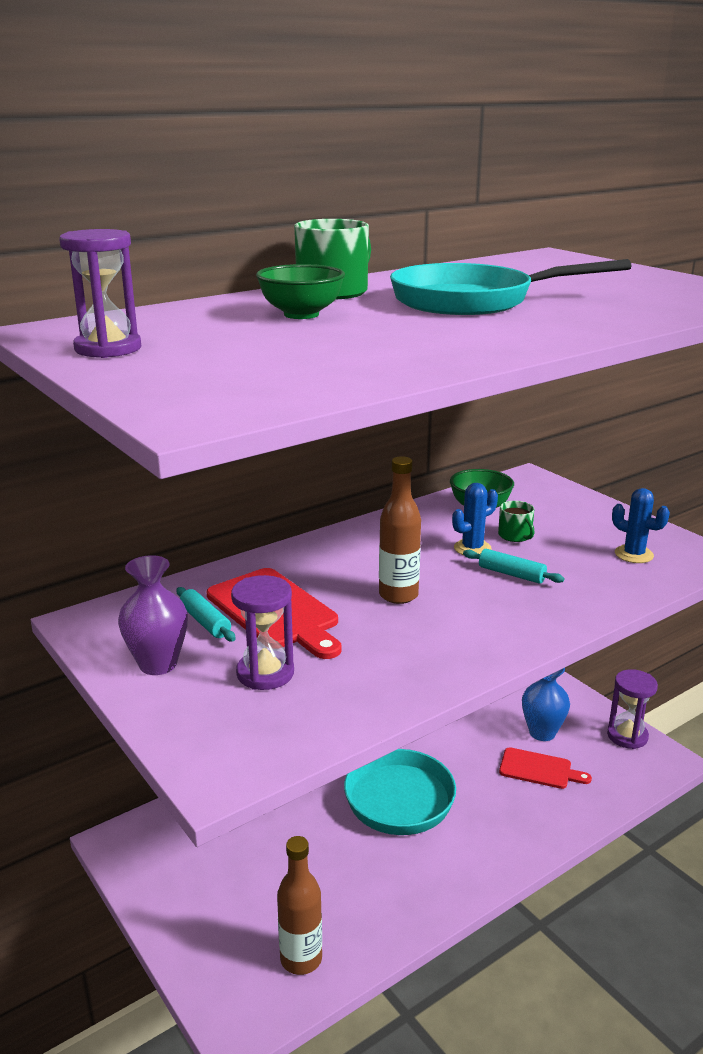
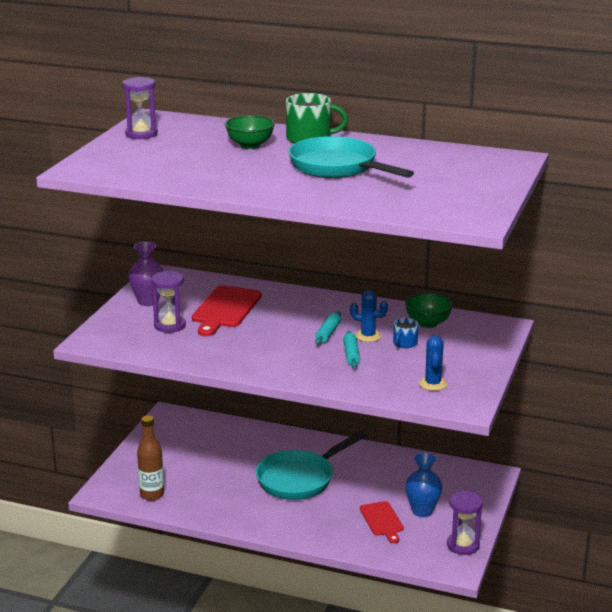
camera: 55 degrees right, 0 degrees up
turquoise rolling pin [176,587,236,641] -> turquoise rolling pin moved to [315,311,341,345]
brown bottle [379,456,421,604] -> none
green mug [498,501,535,542] -> blue mug [393,318,419,348]

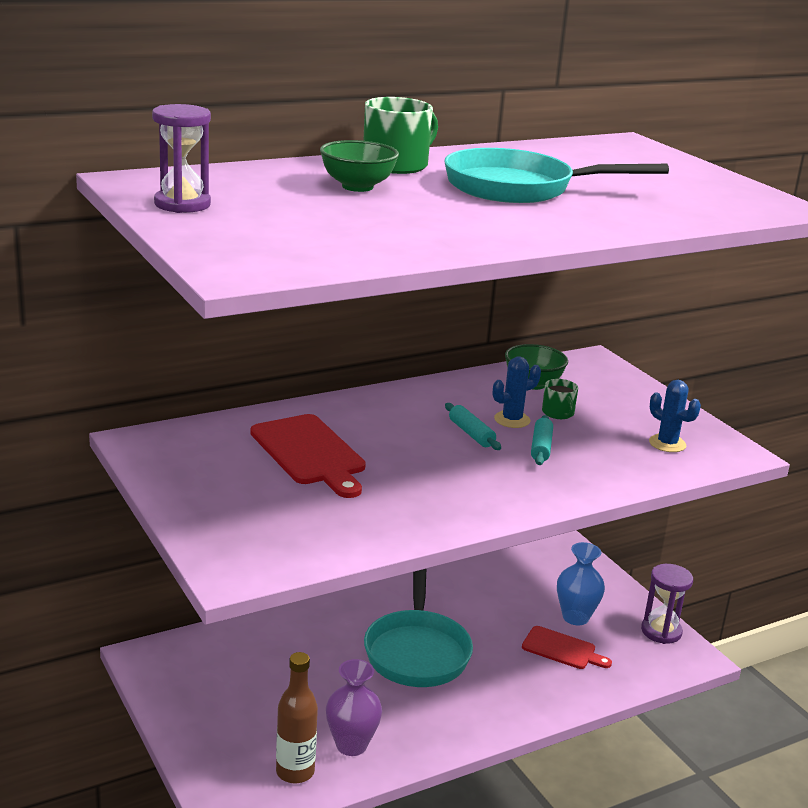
camera: 50 degrees left, 0 degrees up
purple vase [128,242,164,306] -> purple vase moved to [326,659,382,756]
purple hourglass [151,271,186,333] -> none
turquoise rolling pin [343,331,360,368] -> turquoise rolling pin turned 60 degrees clockwise [531,415,553,465]
blue mug [393,318,419,348] -> green mug [542,379,578,419]

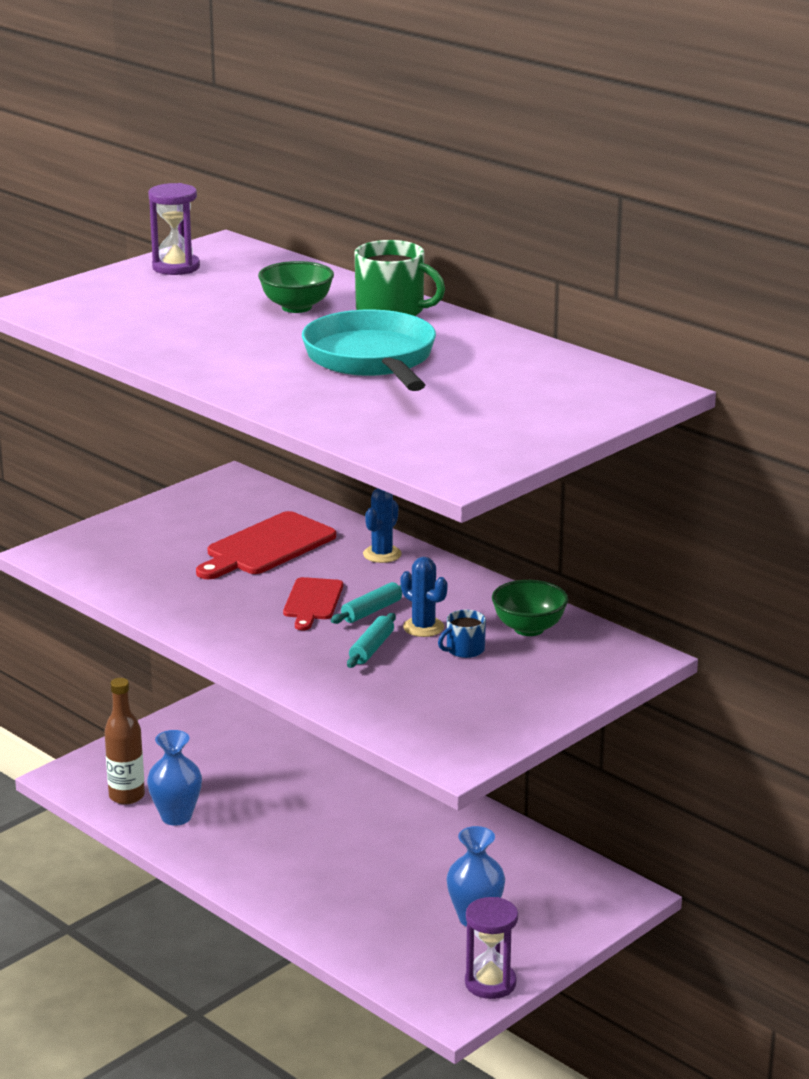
camera: 75 degrees right, 0 degrees up
purple vase [326,659,382,756] -> blue vase [147,730,202,825]
turquoise pan [364,569,473,687] -> none
red cutting board [522,626,612,669] -> red cutting board moved to [283,577,343,630]
turquoise rolling pin [531,415,553,465] -> turquoise rolling pin turned 60 degrees counterclockwise [347,613,396,668]
green mug [542,379,578,419] -> blue mug [438,610,486,658]
blue cactus [649,380,701,452] -> blue cactus moved to [363,488,402,563]

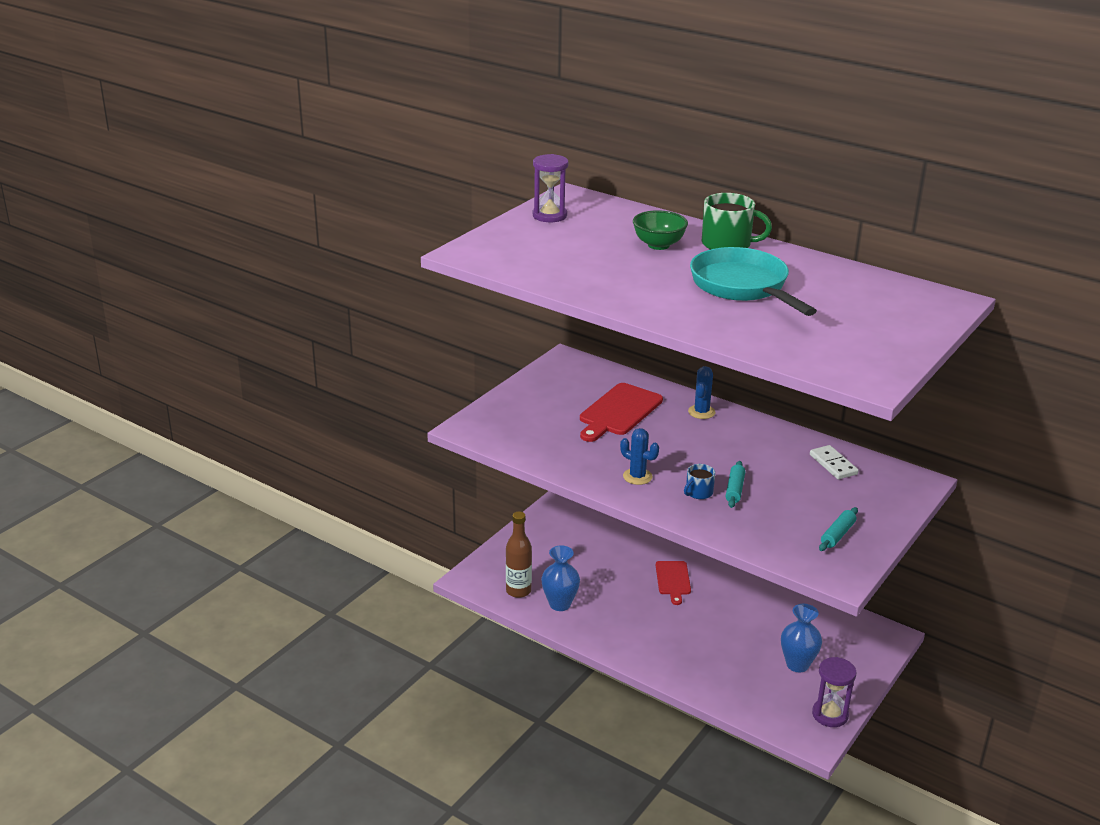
camera: 10 degrees left, 5 degrees up
red cutting board [283,577,343,630] -> red cutting board moved to [656,561,691,605]
turquoise rolling pin [331,582,402,624] -> turquoise rolling pin moved to [819,507,858,551]
blue cactus [401,557,448,637] -> blue cactus moved to [620,428,659,485]
blue mug [438,610,486,658] -> blue mug moved to [684,464,715,499]
green bowl [492,580,568,636] -> white domino [810,445,859,479]

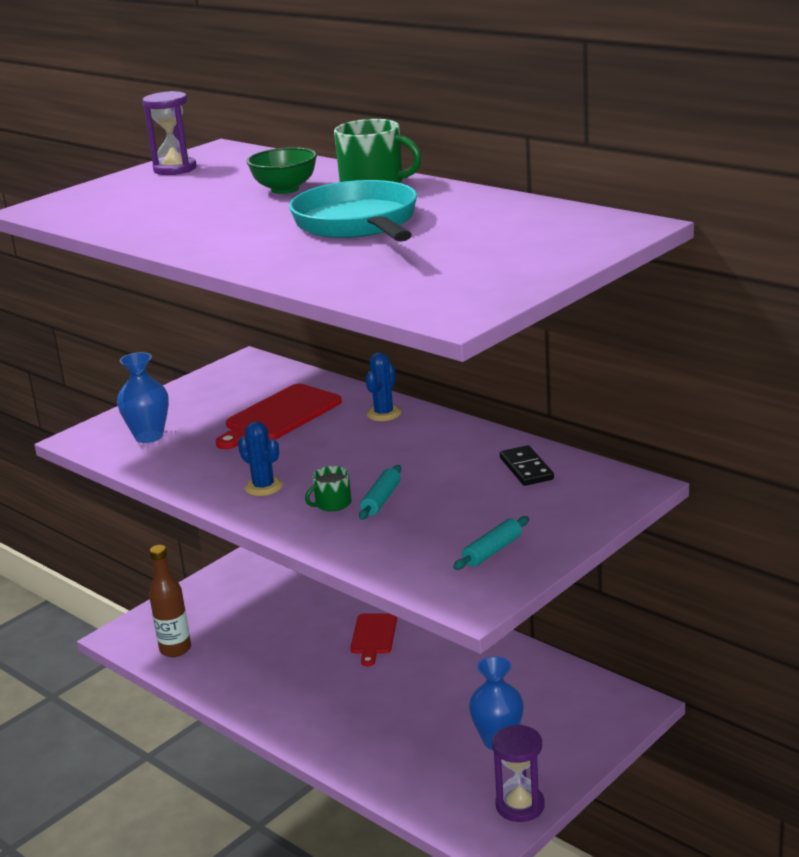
camera: 10 degrees right, 5 degrees down
blue vase [541,545,580,611] -> blue vase moved to [117,352,169,443]
blue mug [684,464,715,499] -> green mug [305,466,351,511]
white domino [810,445,859,479] -> black domino [500,445,554,486]

